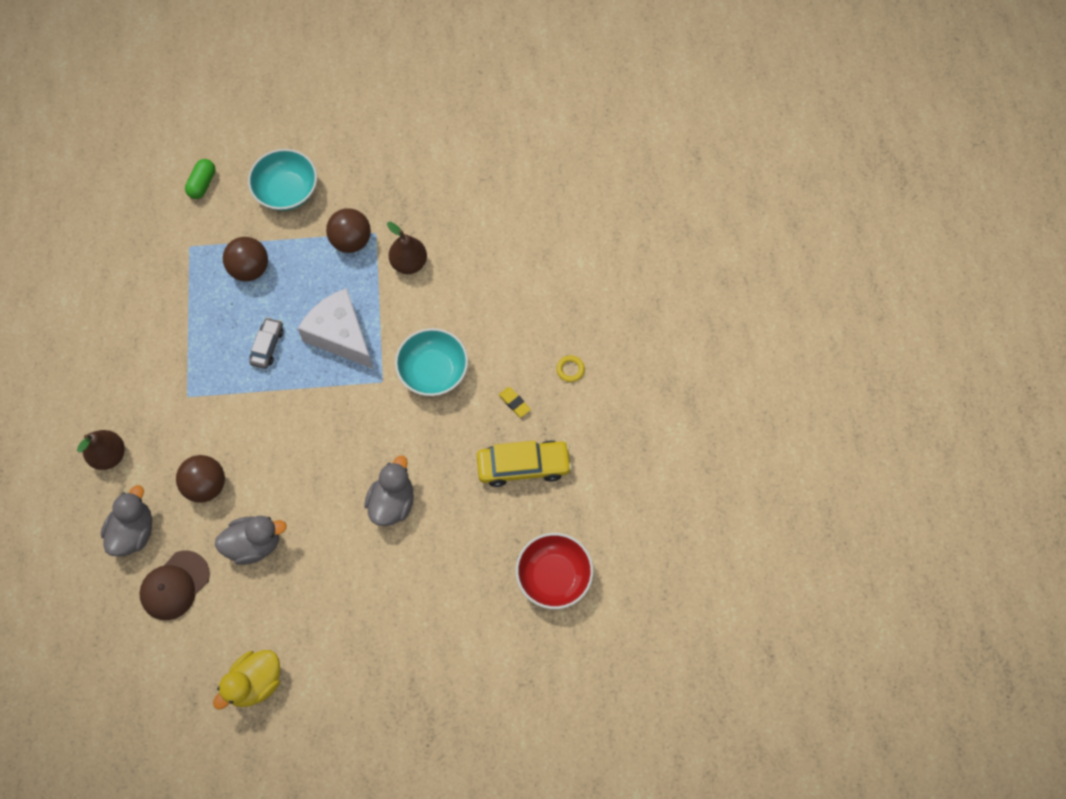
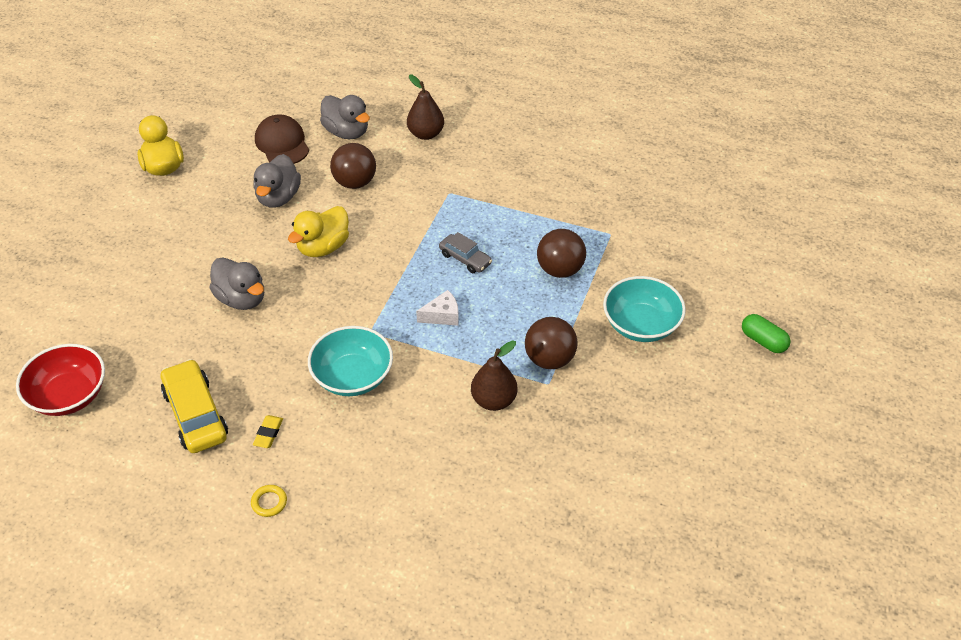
camera: 115 degrees right, 20 degrees down
green capsule [185,159,216,199] -> green capsule moved to [742,314,791,353]
white cheese [297,288,373,369] -> white cheese [416,290,459,326], size x0.48
yellow car [477,440,572,487] -> yellow car turned 135 degrees clockwise [161,359,228,453]
yellow eraser [499,387,531,417] -> yellow eraser turned 60 degrees counterclockwise [253,415,283,448]
none -> yellow duck [288,206,349,257]

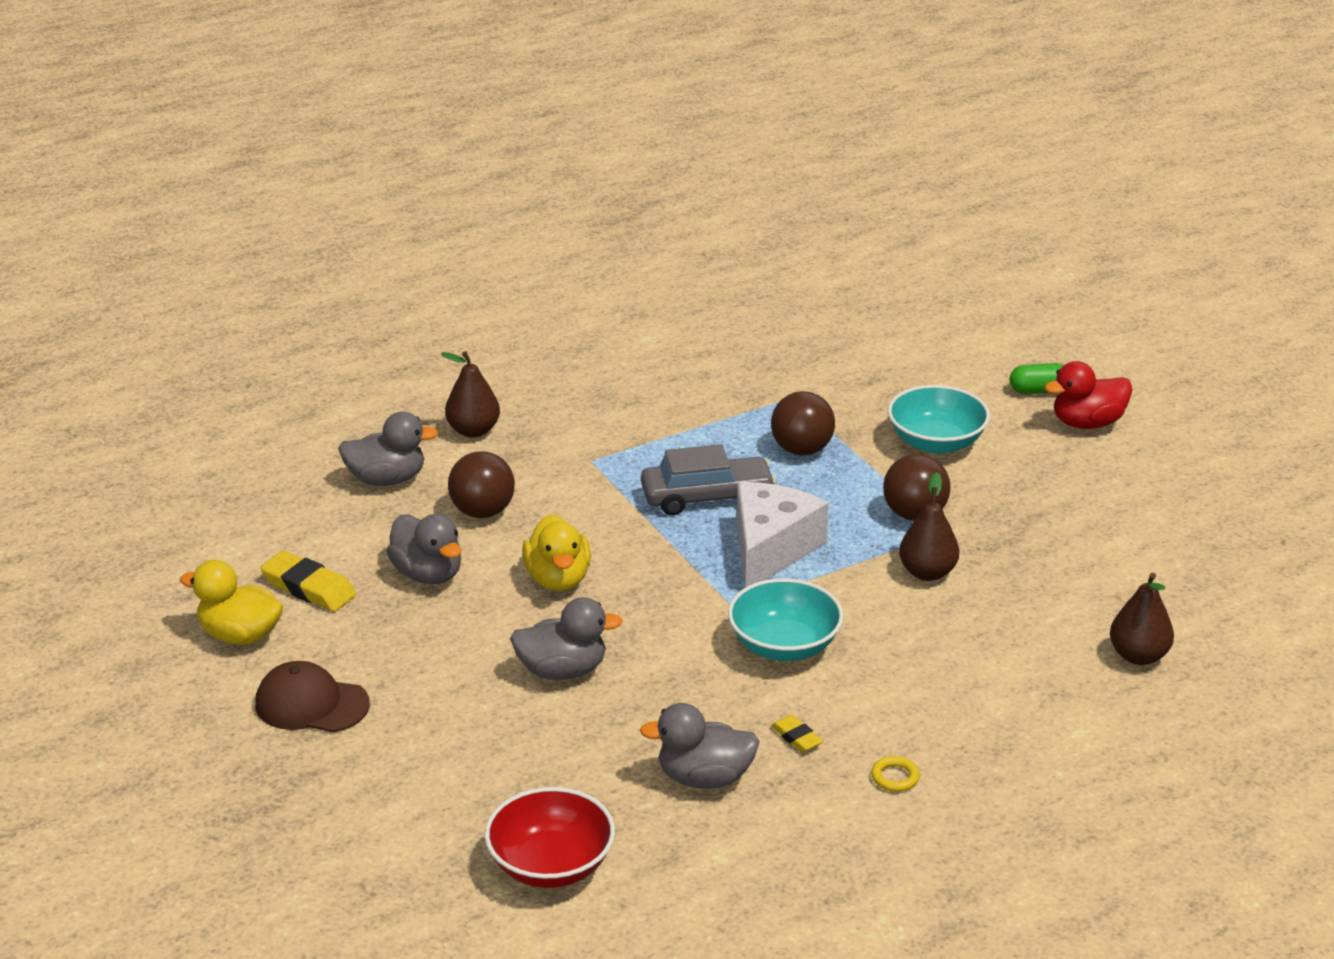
camera: 50 degrees left, 15 degrees down
yellow car [161,359,228,453] -> grey duck [640,703,760,789]
brown cap [255,115,309,164] -> brown cap moved to [255,661,370,732]
white cheese [416,290,459,326] -> white cheese [737,482,829,588], size x2.09
grey car [439,232,492,273] -> grey car [641,444,776,515], size x1.70
none -> yellow eraser [261,551,356,612]
none -> red duck [1044,361,1133,429]
none -> brown pear [1110,573,1174,665]

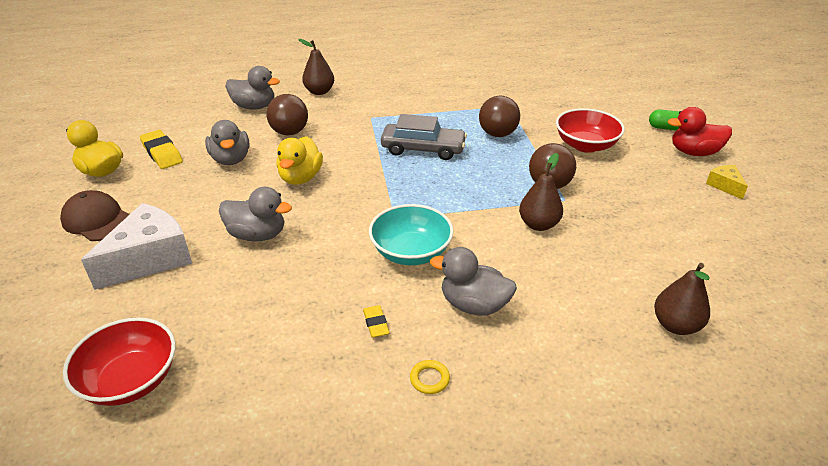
camera: 20 degrees right, 5 degrees up
grey duck [640,703,760,789] -> grey duck moved to [430,247,517,316]
white cheese [737,482,829,588] -> white cheese moved to [81,203,192,290]
turquoise bowl [888,385,990,454] -> red bowl [556,108,625,153]
none -> yellow cheese [706,165,748,200]

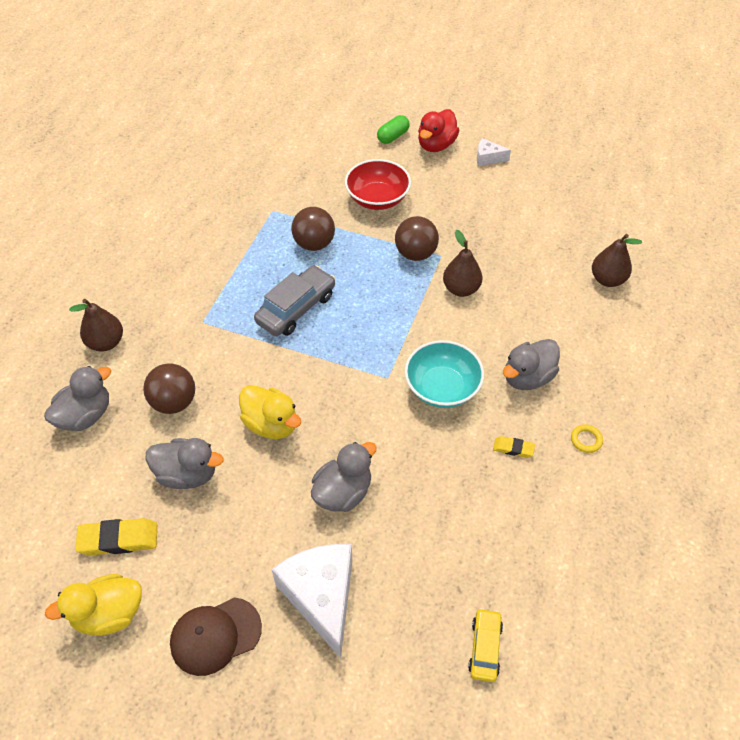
camera: 60 degrees left, 15 degrees up
red bowl [63,317,175,406] -> yellow car [468,608,503,682]
yellow cheese [706,165,748,200] -> white cheese [477,138,511,166]

